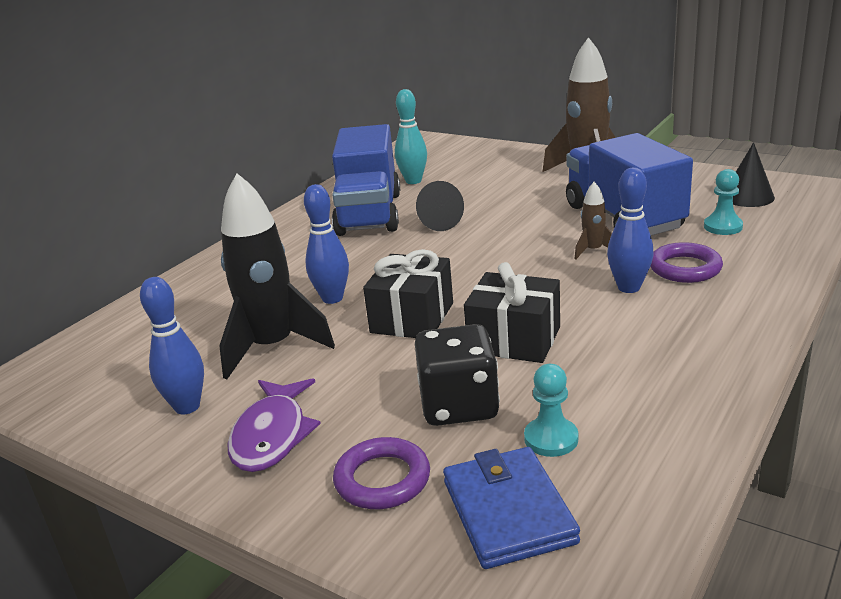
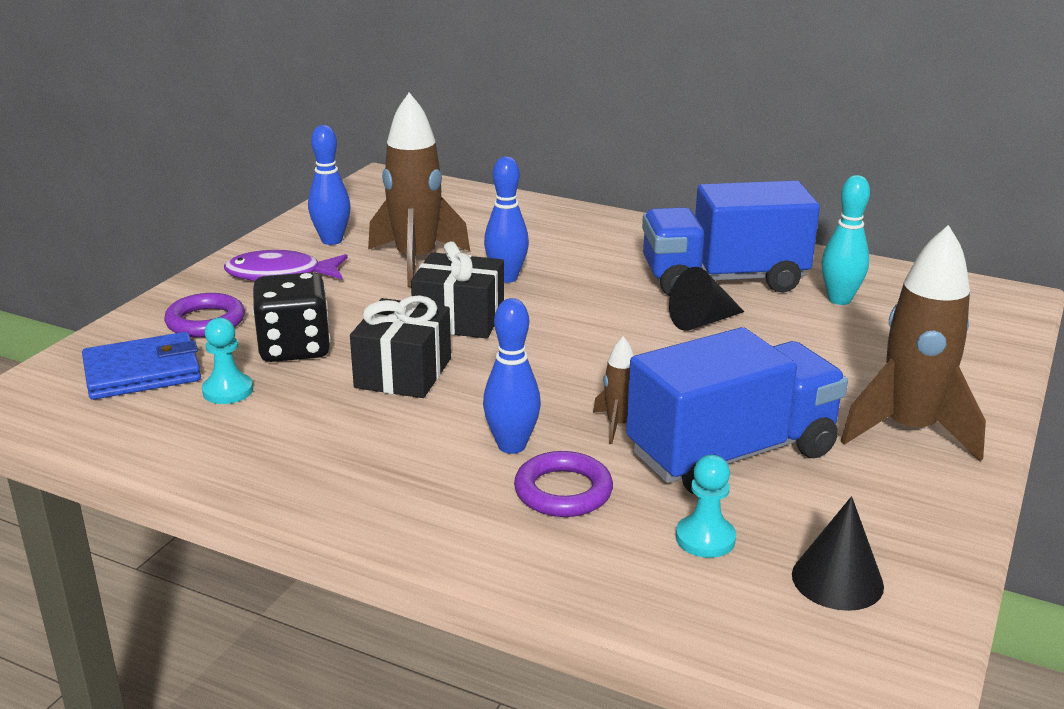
camera: 80 degrees right, 0 degrees up
black rocket [219,173,335,380] -> brown rocket [368,93,470,287]

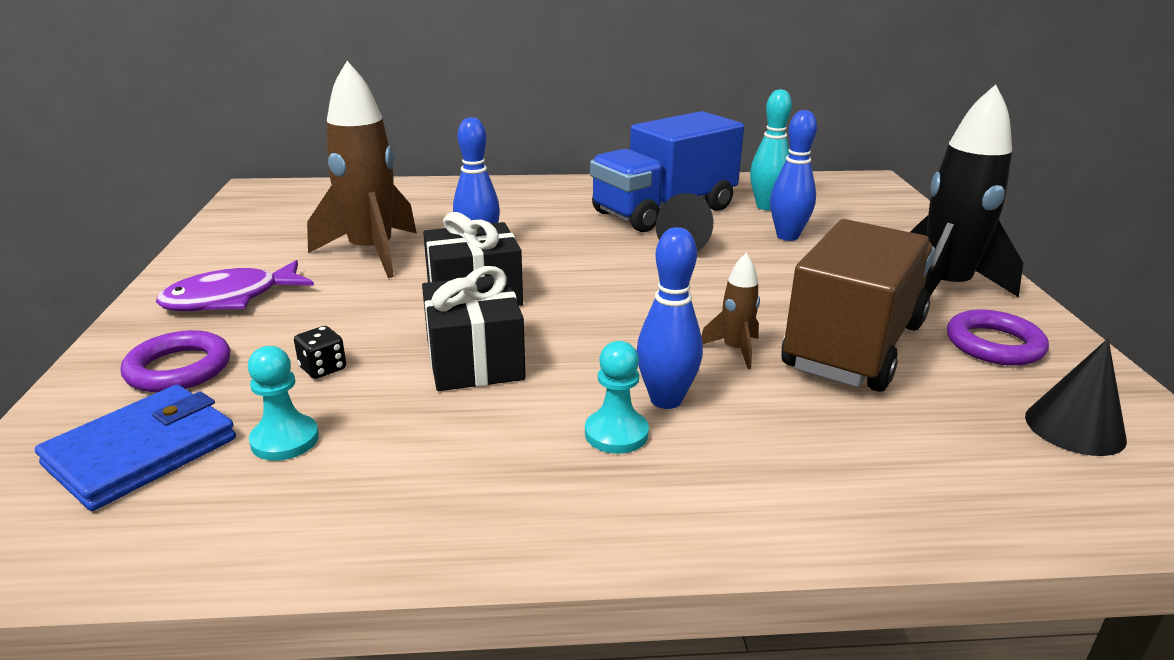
camera: 30 degrees left, 0 degrees up
black dice [252,272,331,362] -> black dice [294,326,346,379], size x0.45
blue bowling pin [308,125,351,245] -> blue bowling pin moved to [770,110,817,241]
purple ring [514,451,613,517] -> purple ring moved to [947,309,1049,366]
blue truck [626,327,848,495] -> brown truck [781,219,935,392]
turquoise pawn [676,455,736,558] -> turquoise pawn moved to [585,341,649,454]
brown rocket [841,225,986,461] -> black rocket [910,84,1023,297]

